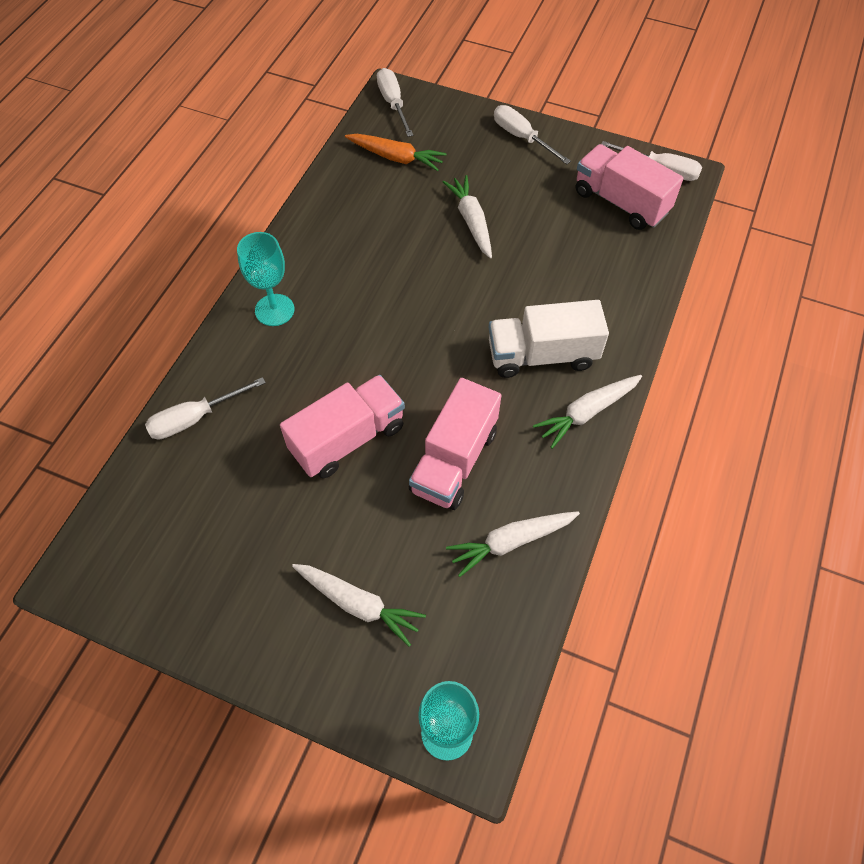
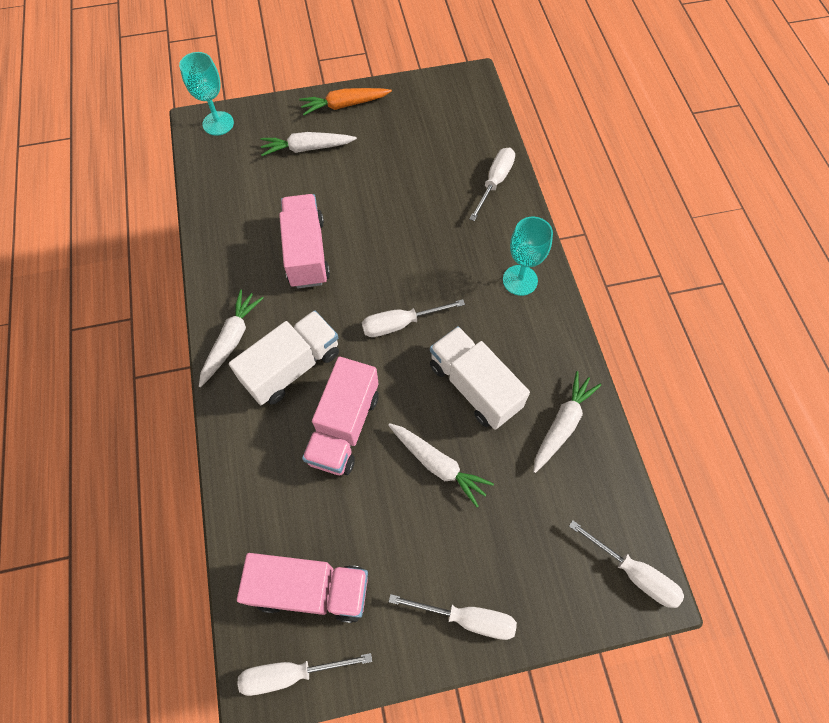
camera: 145 degrees right, 5 degrees up
pink truck [280,375,405,478] -> pink truck moved to [302,357,379,475]
orange carrot [345,134,447,171] -> orange carrot moved to [299,88,392,115]
white carrot [446,511,580,577] -> white carrot moved to [533,371,601,473]
none -> white screwdriver [362,299,465,337]
none -> white truck [430,326,530,430]

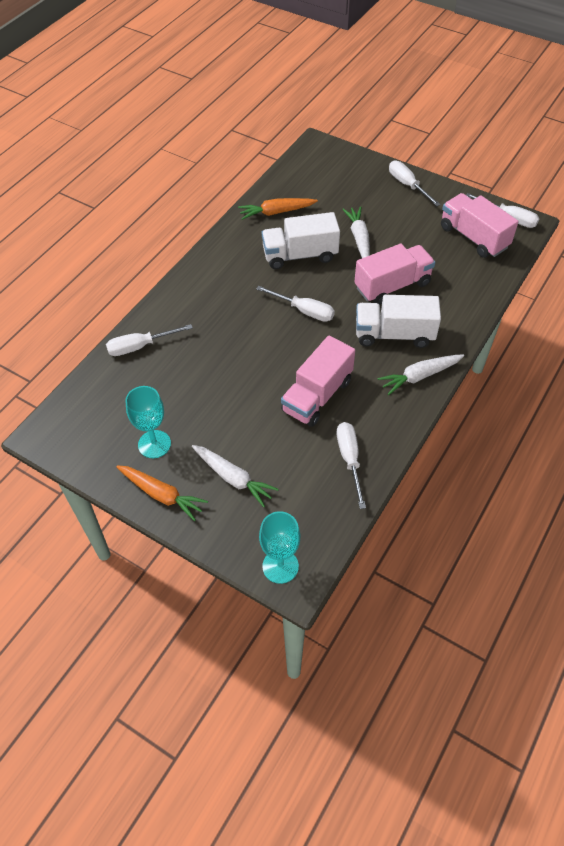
camera: 135 degrees left, 10 degrees down
white truck [430,326,530,430] -> white truck turned 75 degrees clockwise [262,212,340,269]
turquoise goblet [503,217,553,296] -> turquoise goblet moved to [125,386,171,458]
white carrot [533,371,601,473] -> orange carrot [238,198,318,220]
white screwdriver [569,520,684,608] -> white screwdriver moved to [337,422,366,509]

